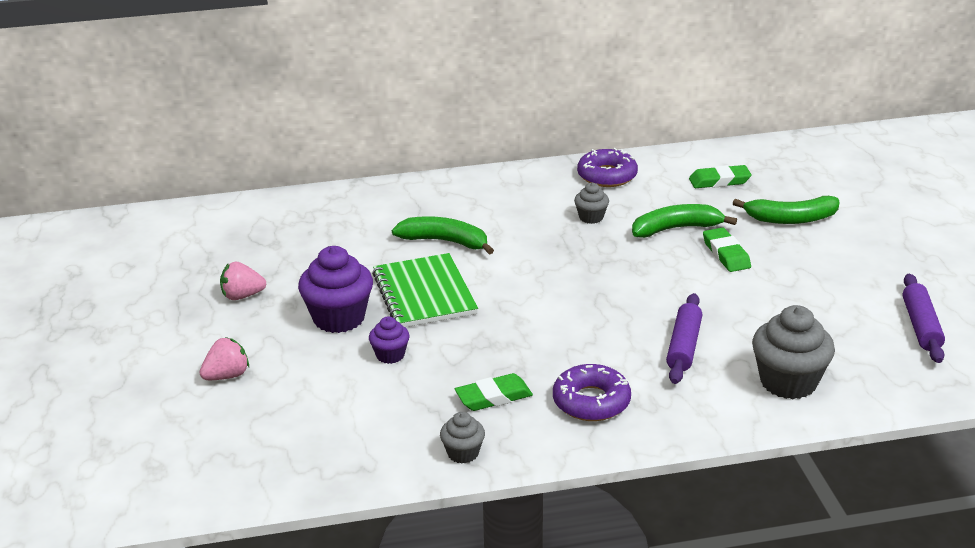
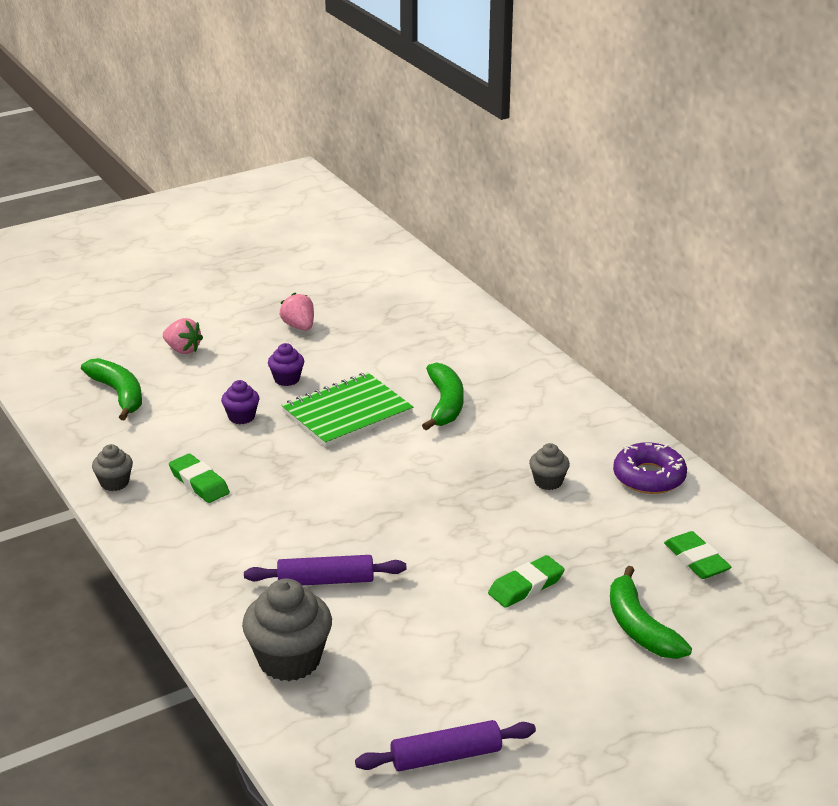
camera: 70 degrees right, 0 degrees up
purple cupcake [298,246,373,333] -> purple cupcake [268,343,304,386], size x0.53
purple donut [553,364,631,421] -> none
green banana [632,204,737,238] -> green banana moved to [81,358,142,420]

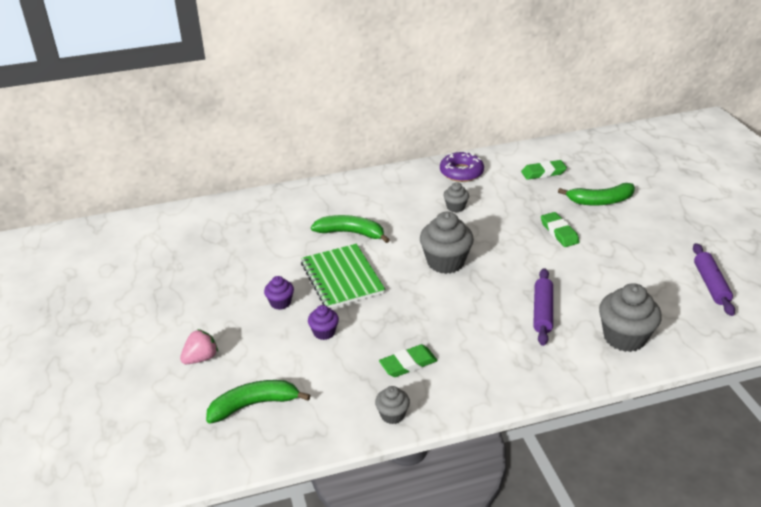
camera: 75 degrees left, 5 degrees up
pink strawberry [280,293,314,331] -> none
none -> grey cupcake [420,212,474,274]

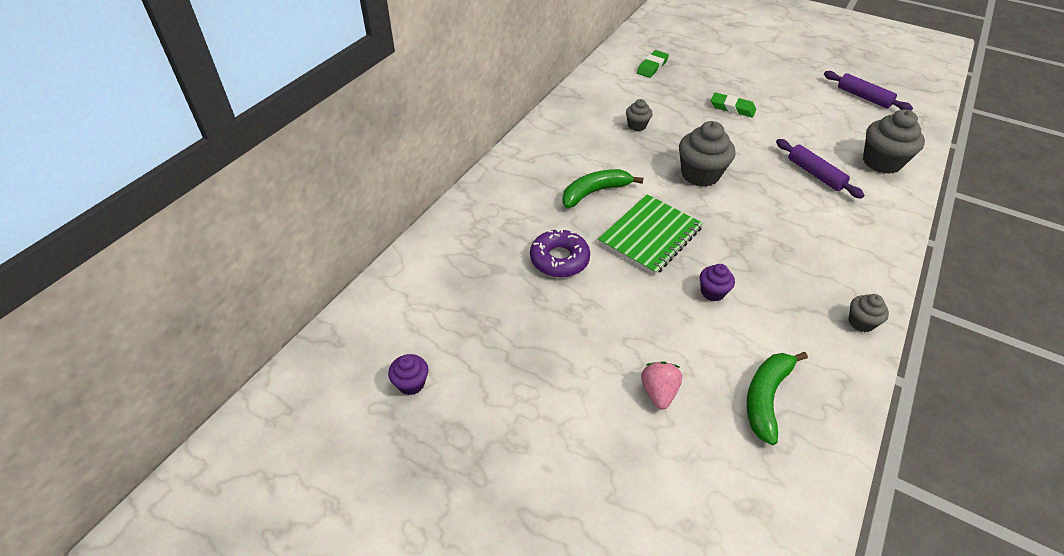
camera: 45 degrees left, 10 degrees up
purple cupcake [264,276,294,310] -> purple cupcake moved to [388,354,428,395]
green notebook [301,244,385,308] -> green notebook turned 75 degrees counterclockwise [598,195,703,275]
green eraser [379,344,438,377] -> none
purple donut [440,151,484,182] -> purple donut moved to [530,228,590,277]
green banana [558,183,635,206] -> none

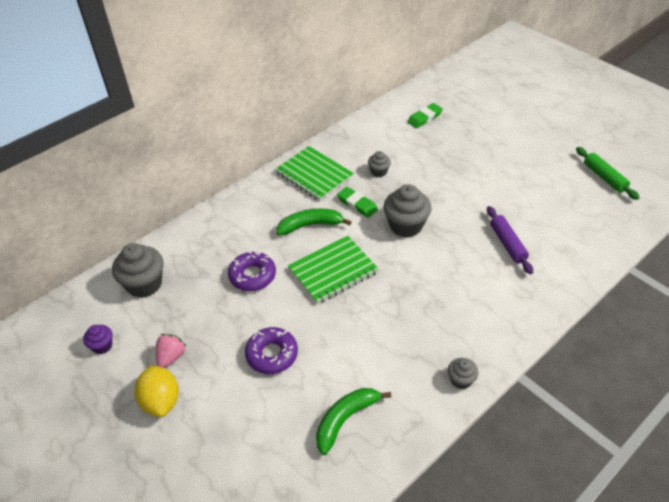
camera: 20 degrees right, 0 degrees up
pink strawberry [641,362,682,410] -> pink strawberry moved to [156,334,187,368]
purple cupcake [700,264,735,301] -> none
green eraser [711,92,756,117] -> green eraser moved to [337,187,378,218]
purple rolling pin [824,71,913,111] -> green rolling pin [576,147,640,200]
grey cupcake [863,109,925,174] -> grey cupcake moved to [112,243,164,298]
none -> yellow lemon [135,365,179,417]
none -> purple donut [245,327,298,374]
none -> green notebook [275,146,354,201]

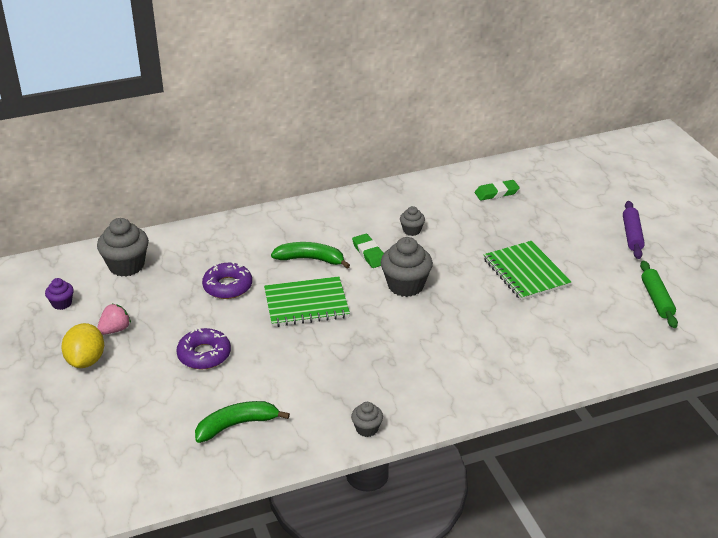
camera: 20 degrees right, 10 degrees down
green notebook [275,146,354,201] -> green notebook moved to [483,241,571,301]
purple rolling pin [487,206,533,274] -> purple rolling pin moved to [623,201,645,259]

